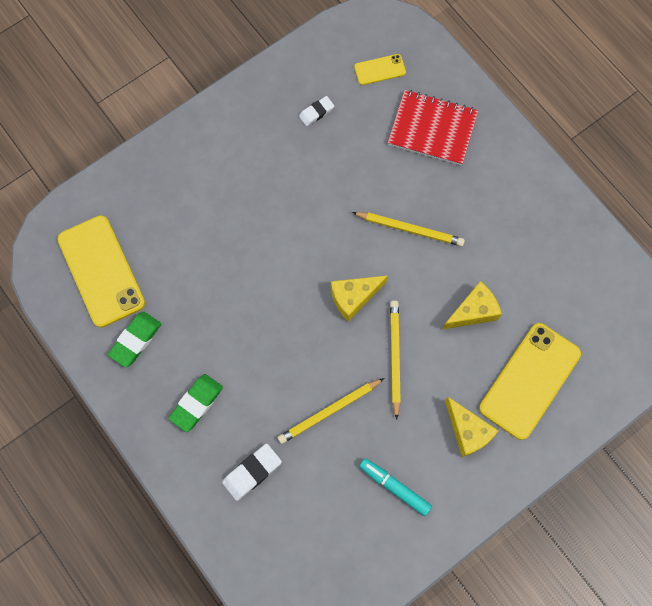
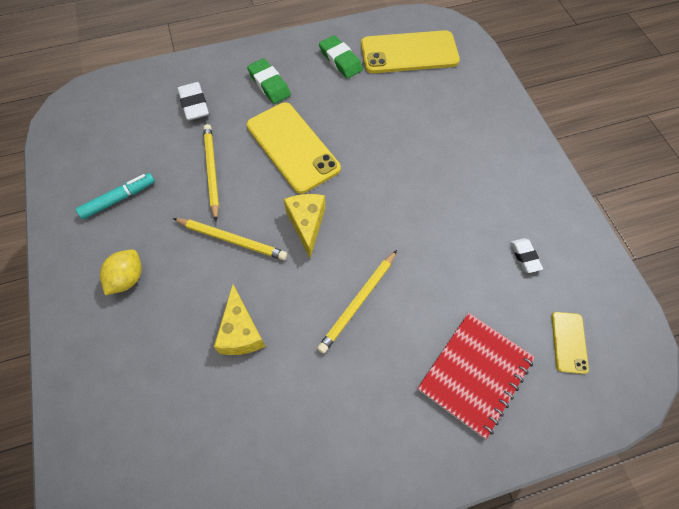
camera: 110 degrees right, 10 degrees down
yellow cheese [445,397,498,457] -> yellow lemon [100,250,142,295]
yellow phone [479,323,581,440] -> yellow phone moved to [247,102,341,194]

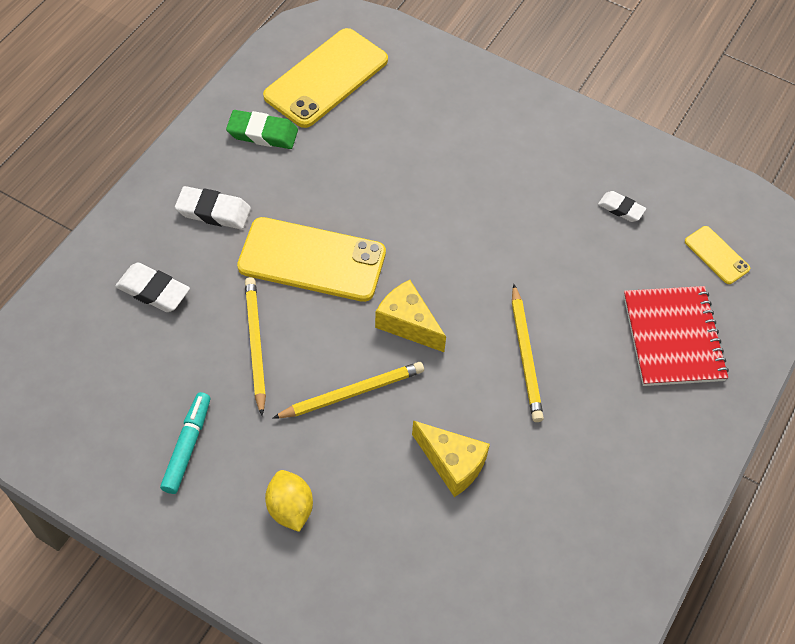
camera: 45 degrees left, 5 degrees down
yellow pencil [203,124,219,221] -> yellow pencil turned 45 degrees clockwise [245,277,266,416]
green eraser [247,58,291,104] -> white eraser [175,186,251,229]

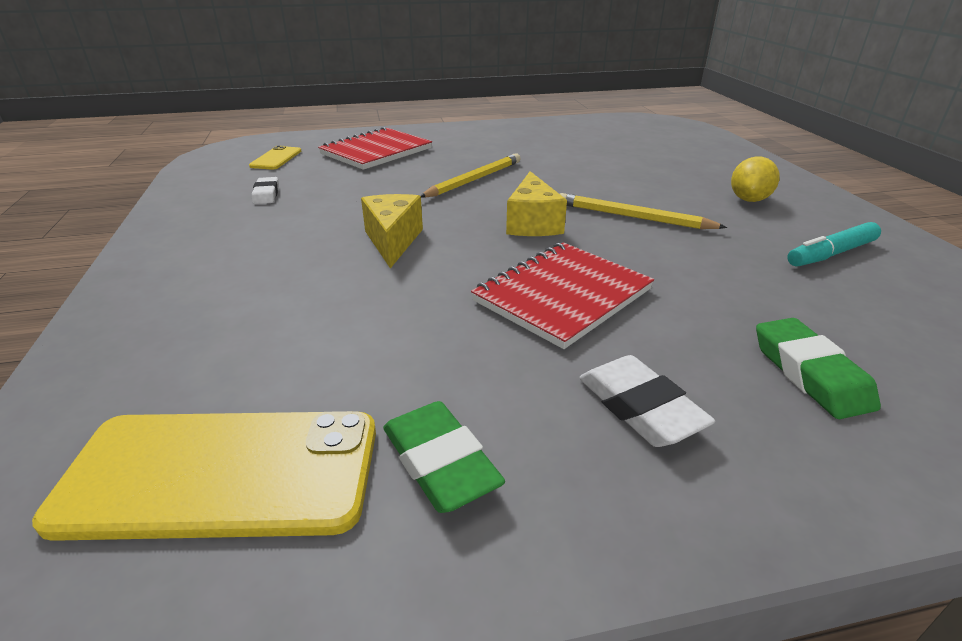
camera: 130 degrees left, 25 degrees down
white eraser [115,263,190,312] -> green eraser [756,318,881,419]
yellow phone [237,217,386,302] -> red notebook [471,242,654,349]
yellow pencil [245,277,266,416] -> none
yellow cheese [412,420,490,497] -> yellow cheese moved to [361,194,423,268]

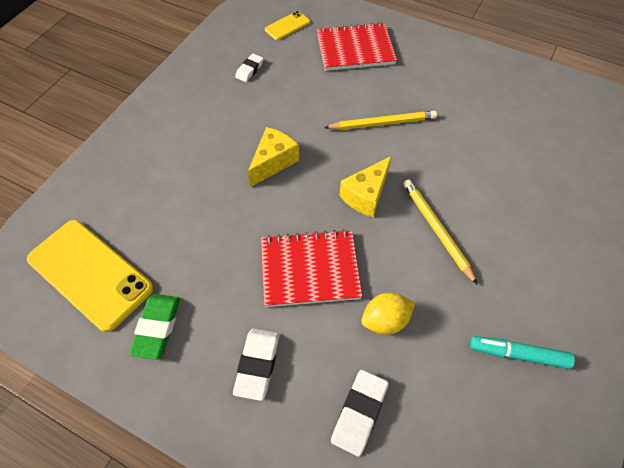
camera: 40 degrees right, 25 degrees up
yellow lemon [731,157,779,202] -> yellow lemon moved to [361,293,415,335]
green eraser [756,318,881,419] -> white eraser [331,370,389,457]

